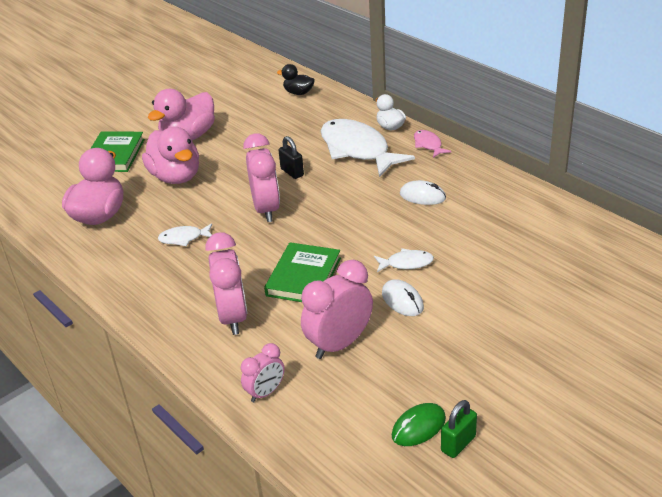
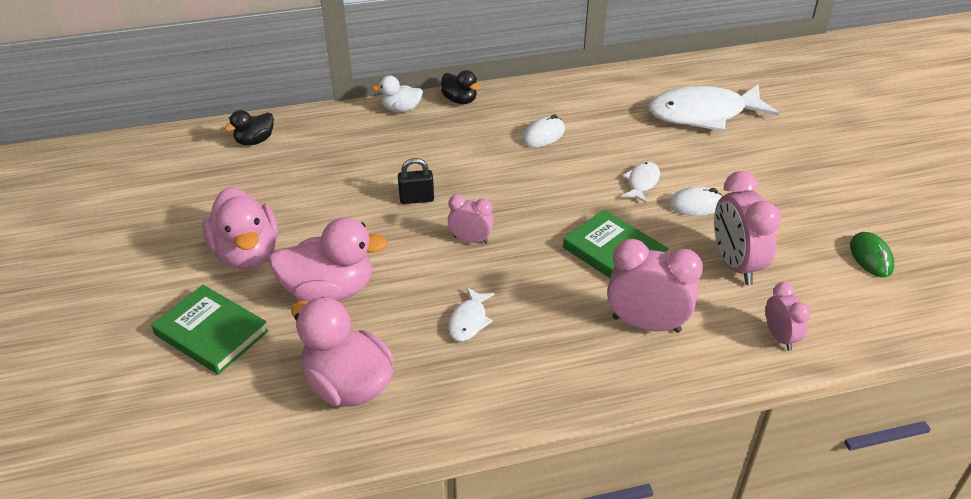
camera: 65 degrees left, 5 degrees up
pink clock [243,133,280,222] -> pink clock [448,194,494,244], size x0.57
white fish [321,119,415,177] -> white fish moved to [649,84,779,131]
pink fish [414,130,451,158] -> black duck [441,70,480,104]
green padlock [441,400,477,458] -> none

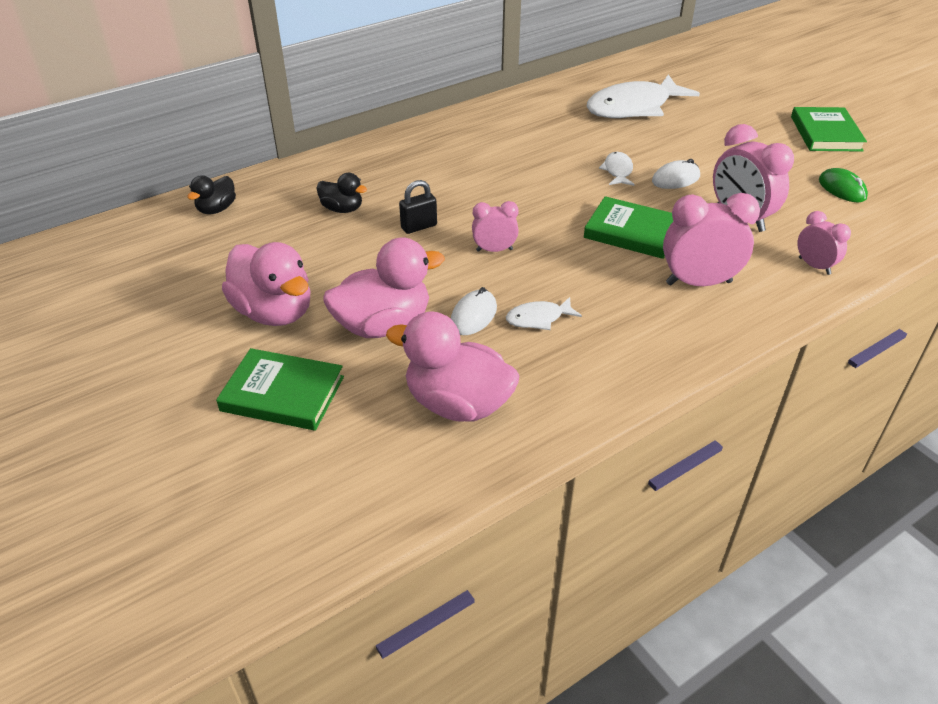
camera: 20 degrees left, 0 degrees up
white duck [372,75,423,113] -> none
black duck [441,70,480,104] -> black duck moved to [317,173,367,213]
white fish [448,287,495,341] -> white fish turned 75 degrees clockwise [506,297,582,330]
white mouse [522,114,565,147] -> white mouse moved to [451,287,497,335]
none -> green book [791,107,867,152]

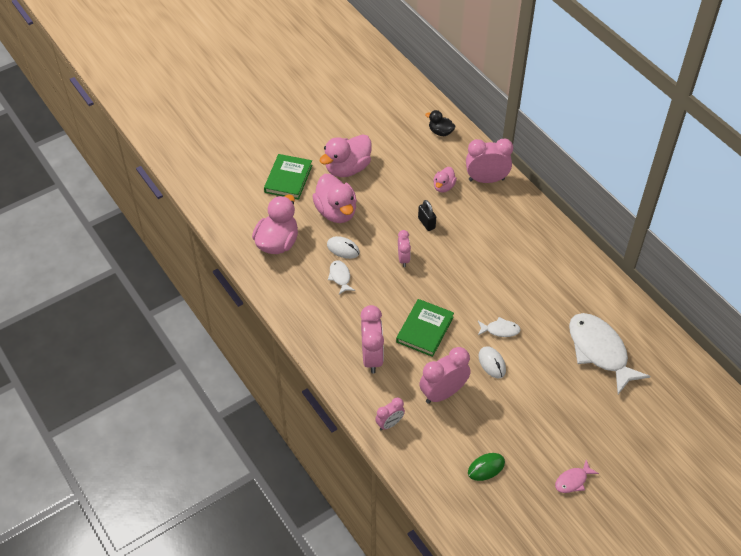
camera: 90 degrees right, 10 degrees up
black duck [317,173,367,213] -> pink duck [433,167,457,193]
green book [791,107,867,152] -> pink fish [555,460,599,493]
none -> pink clock [466,139,513,183]

